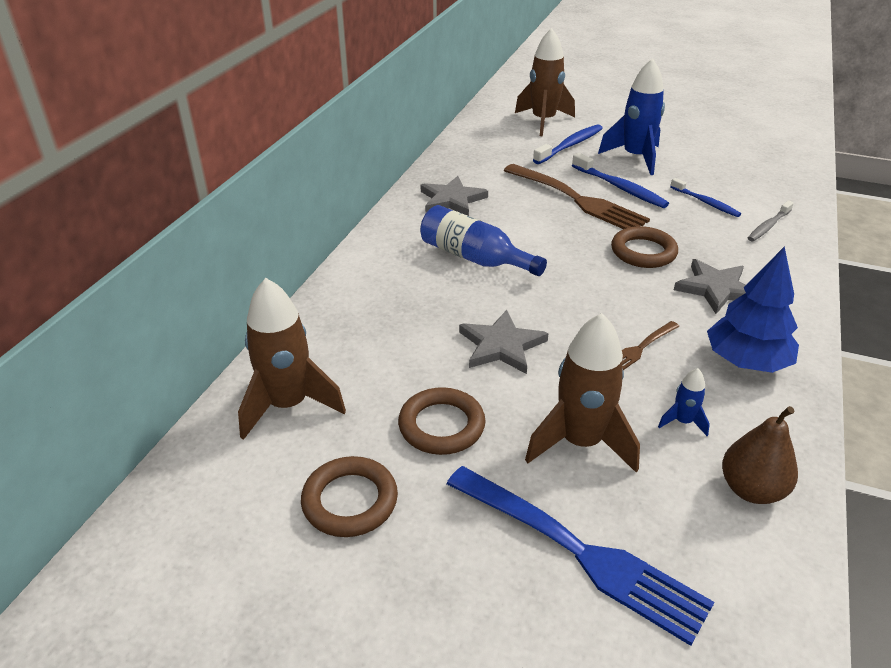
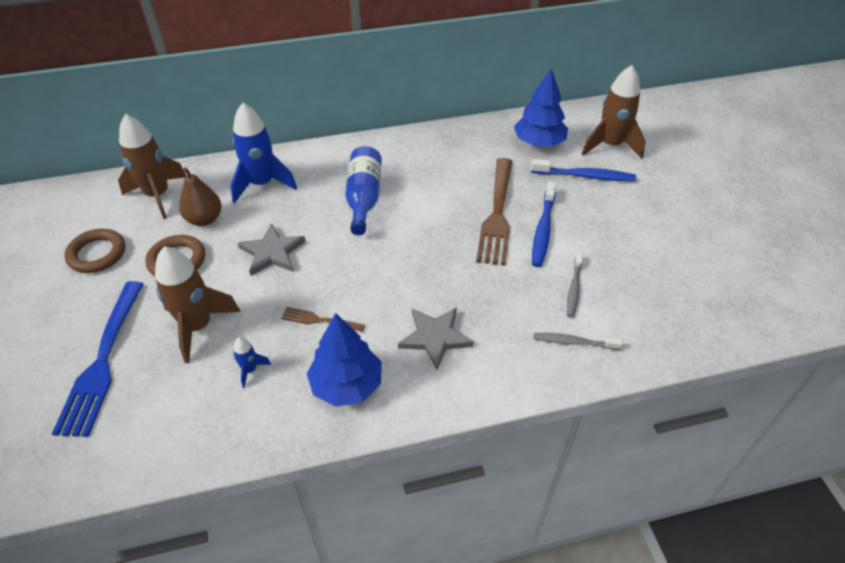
camera: 55 degrees right, 10 degrees up
grey star [421,176,488,216] -> none
blue rocket [598,58,665,175] -> blue rocket moved to [230,103,297,203]
brown ring [611,226,678,268] -> none
blue toothbrush [670,178,741,217] -> grey toothbrush [567,252,583,318]
brown pear [722,406,798,504] -> brown pear moved to [179,167,221,226]
none -> blue tree [514,68,568,147]

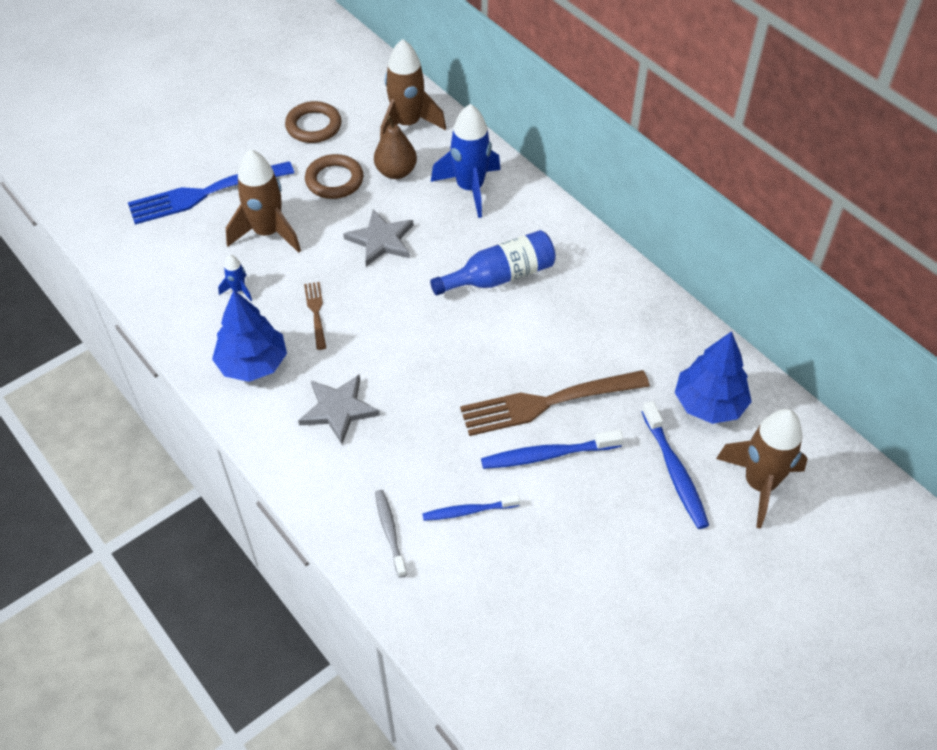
camera: 65 degrees right, 5 degrees up
grey toothbrush [567,252,583,318] -> blue toothbrush [422,495,520,521]

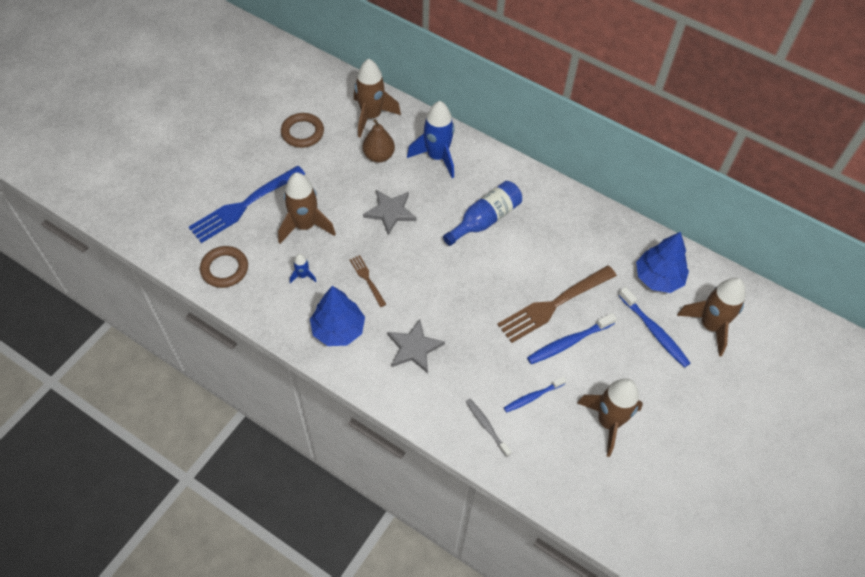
camera: 20 degrees left, 5 degrees up
brown ring [305,154,364,199] -> brown ring moved to [200,246,248,288]
none -> brown rocket [577,378,643,457]

